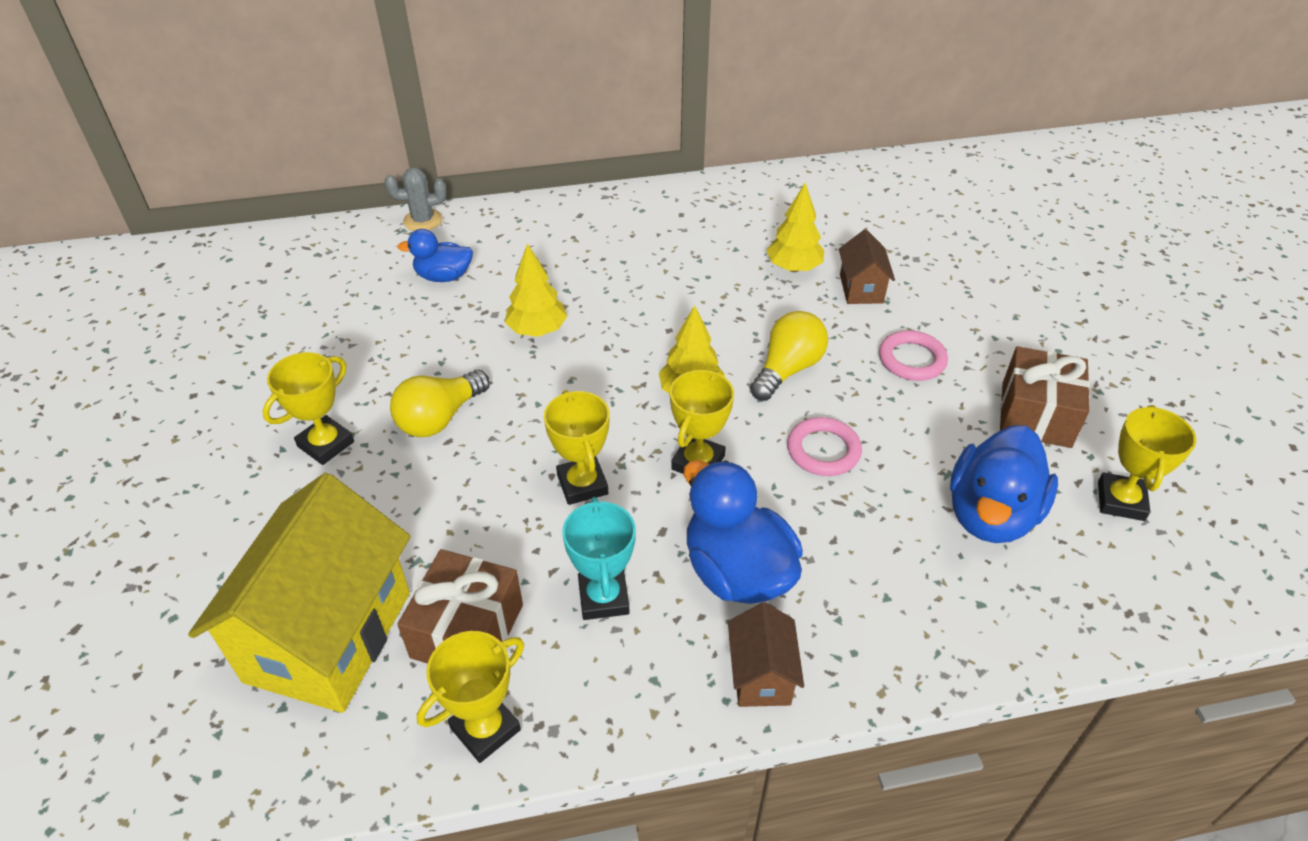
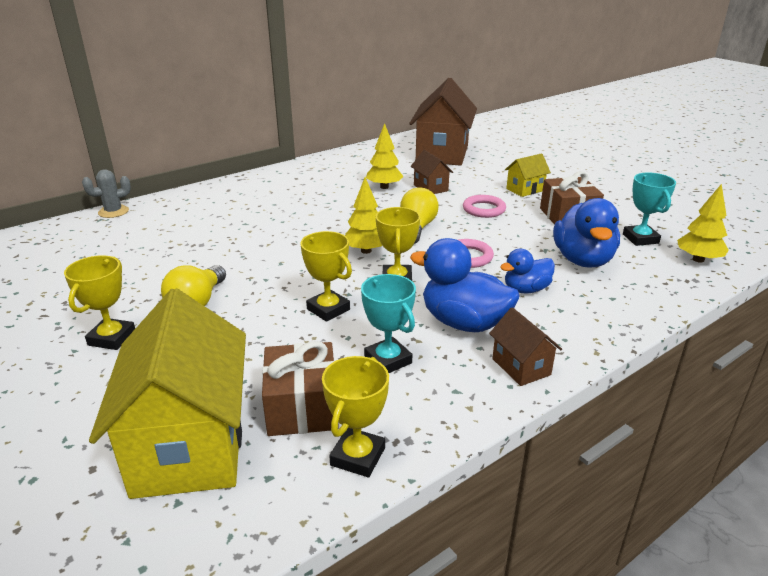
camera: 25 degrees left, 15 degrees down
blue duck [397,229,473,282] -> blue duck moved to [500,249,555,294]
yellow tree [505,244,567,337] -> yellow tree moved to [677,184,729,263]
yellow trophy [1098,405,1196,521] -> turquoise trophy [623,172,676,246]
none -> brown house [409,78,477,166]
none -> yellow house [505,153,551,197]

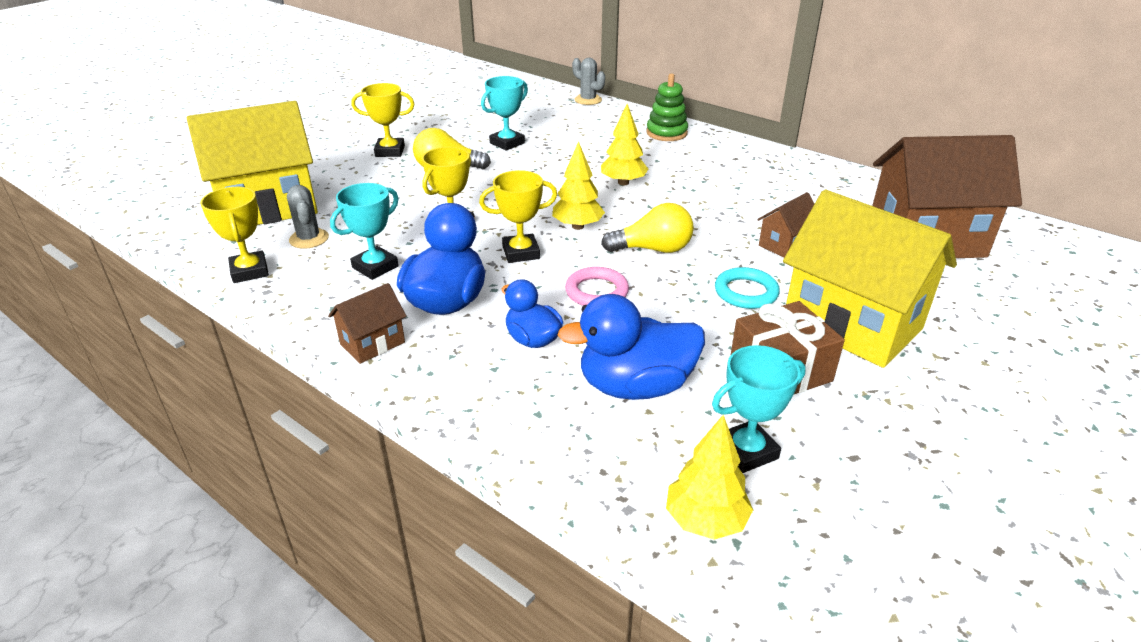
camera: 75 degrees right, 5 degrees up
brown gift [262,341,339,436] -> grey cactus [287,185,329,249]
yellow trophy [322,356,389,478] -> yellow trophy turned 60 degrees clockwise [200,187,269,283]
yellow tree [366,123,404,189] -> yellow tree moved to [601,104,648,185]
pink ring [463,195,506,218] -> turquoise ring [715,267,780,309]
yellow house [505,153,551,197] -> yellow house [783,190,957,368], size x2.20
none -> turquoise trophy [481,76,528,150]
none -> green stacking toy [646,73,688,141]

